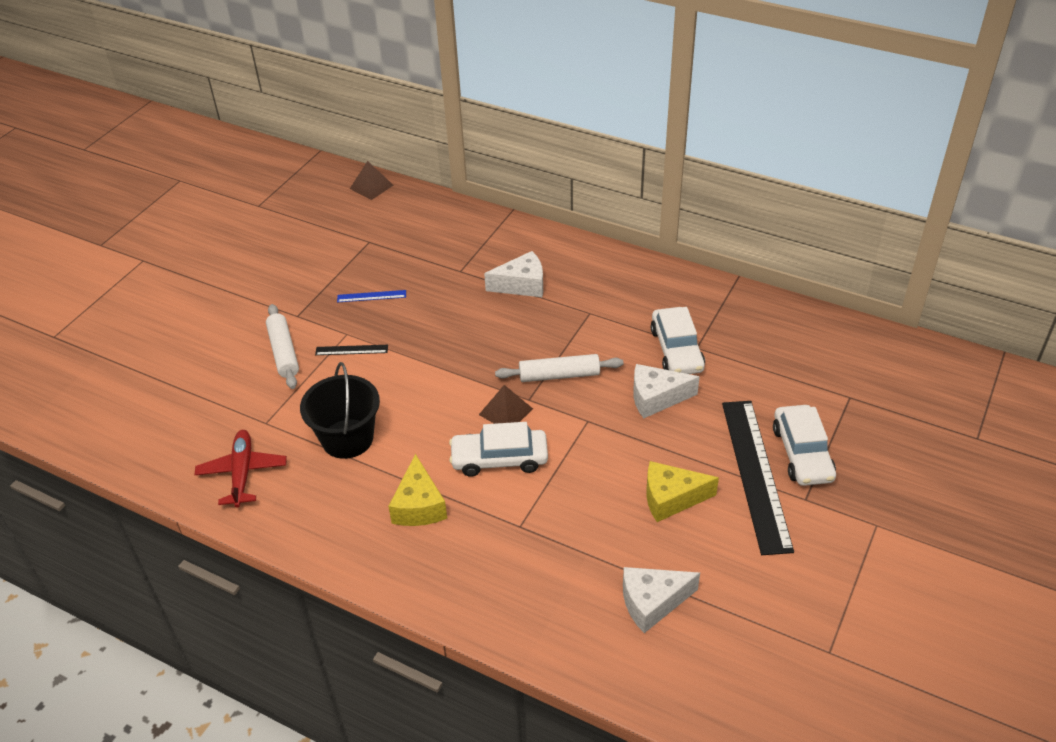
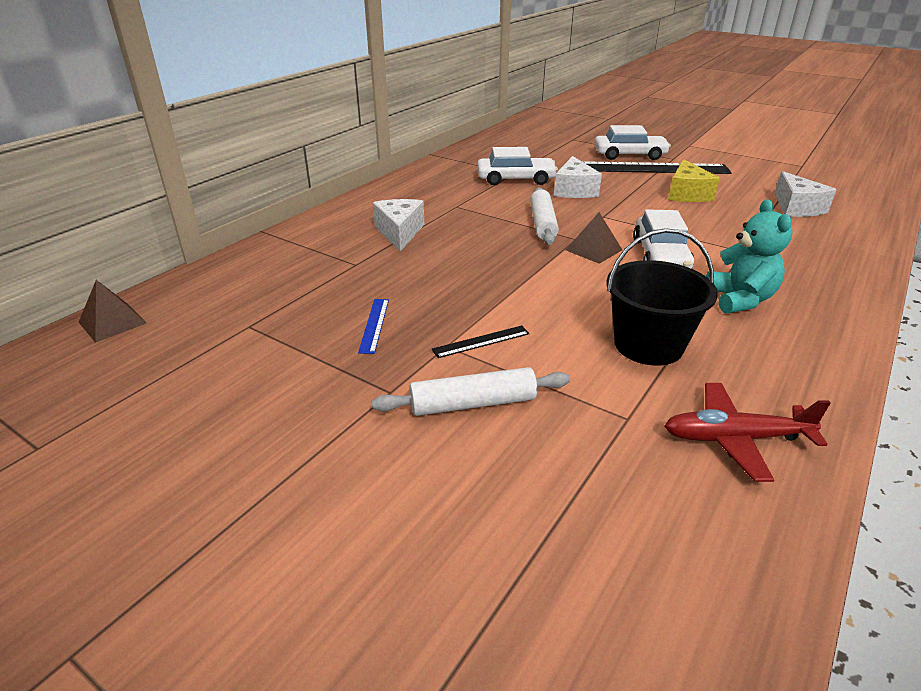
camera: 85 degrees left, 10 degrees down
black ruler [315,345,388,355] -> black ruler turned 60 degrees clockwise [432,326,530,358]
yellow cheese [388,454,447,526] -> turquoise teddy bear [706,199,792,314]

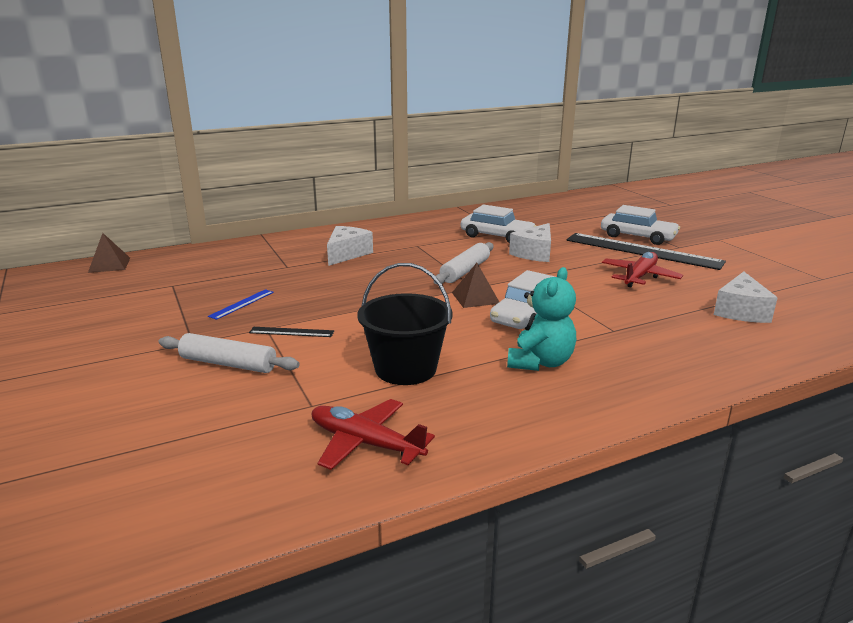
camera: 30 degrees right, 10 degrees down
yellow cheese [668,159,720,202] -> red plane [602,252,683,287]

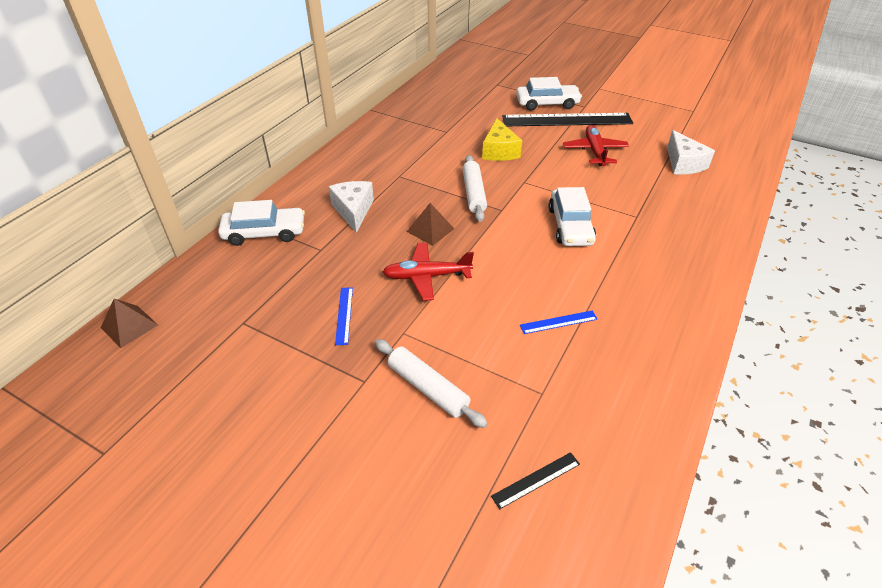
camera: 35 degrees left, 20 degrees up
white rolling pin [159,333,299,373] -> white rolling pin turned 60 degrees clockwise [375,339,488,428]
black ruler [249,327,334,337] -> black ruler moved to [491,452,580,509]
red plane [312,399,435,470] -> red plane moved to [383,243,474,301]
black bucket [358,263,453,385] -> blue ruler [520,310,598,334]
brown pyramid [452,263,499,308] -> brown pyramid moved to [407,203,454,246]
white car [461,205,536,243] -> white car moved to [218,200,305,246]
turquoise teddy bear [507,267,576,371] -> none
white cheese [509,223,551,262] -> yellow cheese [482,118,522,161]

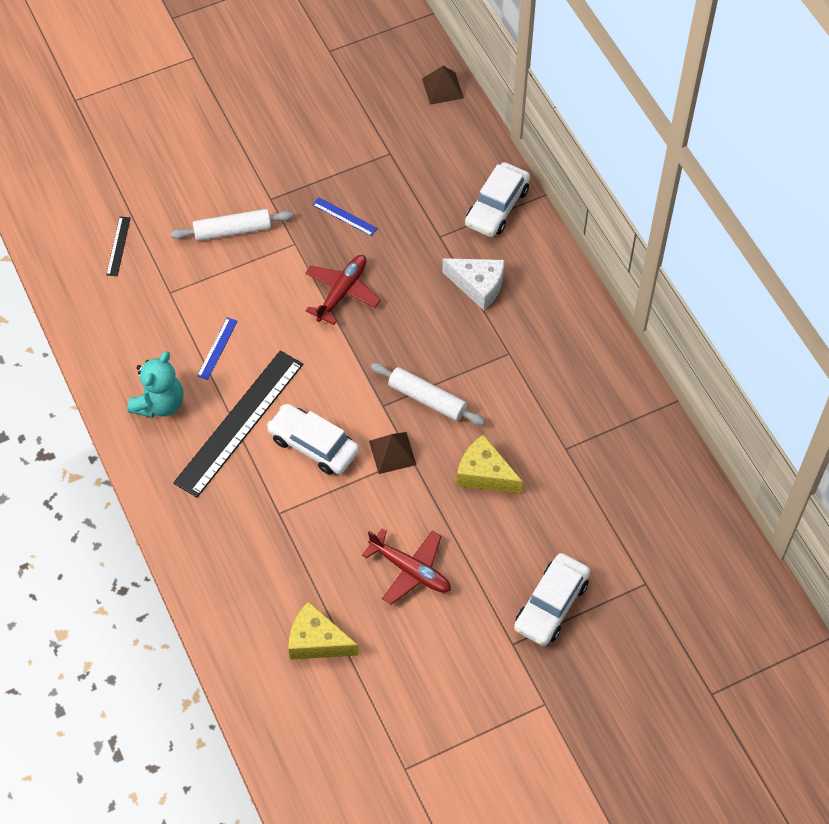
camera: 125 degrees right, 15 degrees up
brown pyramid [407,203,454,246] -> brown pyramid moved to [369,432,416,474]
black ruler [502,113,633,126] -> black ruler moved to [173,351,303,498]
white cheese [667,130,715,175] -> yellow cheese [288,601,359,660]
none -> turquoise teddy bear [127,351,184,418]

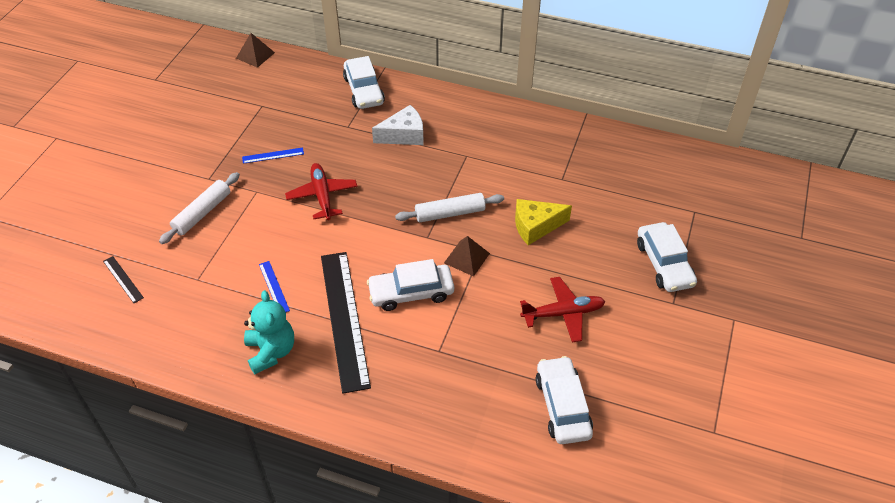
camera: 45 degrees left, 10 degrees down
yellow cheese [288,601,359,660] -> white car [536,356,593,444]

